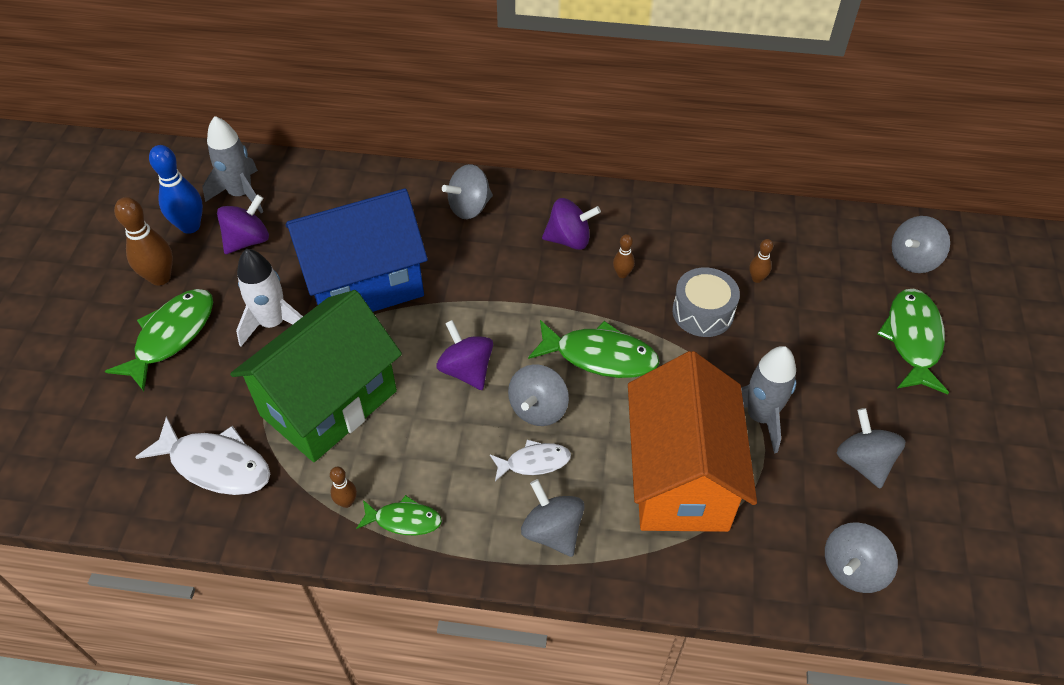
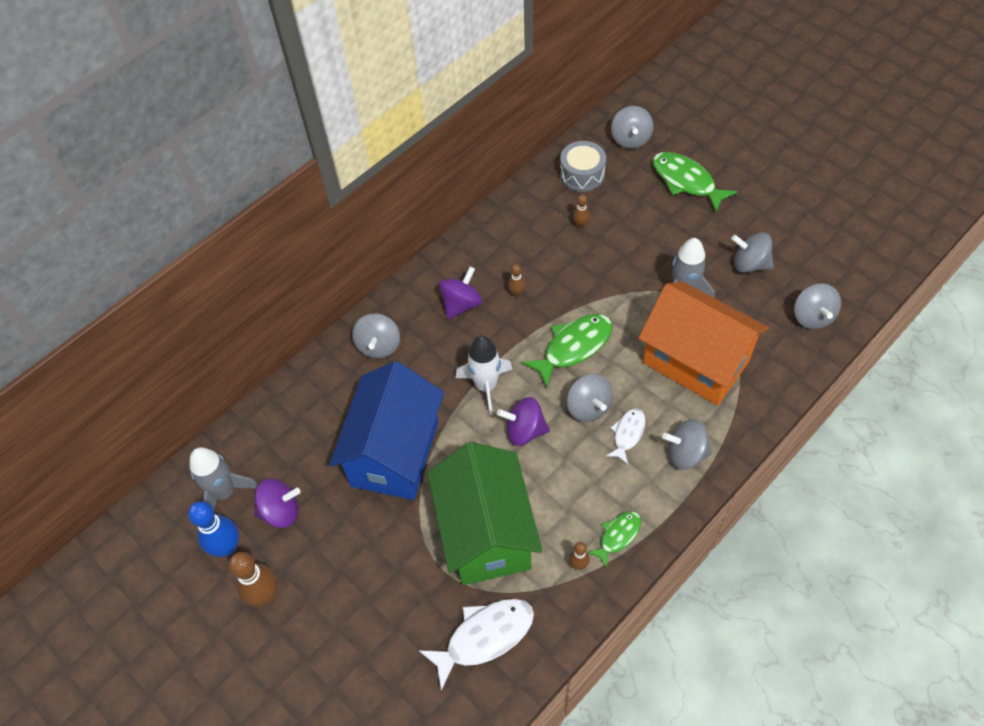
camera: 50 degrees left, 5 degrees up
green fish [105,289,213,391] -> none
purple spinning top [217,194,269,254] -> purple spinning top turned 90 degrees clockwise [254,478,301,528]
white rocket [236,249,303,346] -> white rocket moved to [456,336,512,415]
grey drum [672,267,740,337] -> grey drum moved to [560,141,606,192]

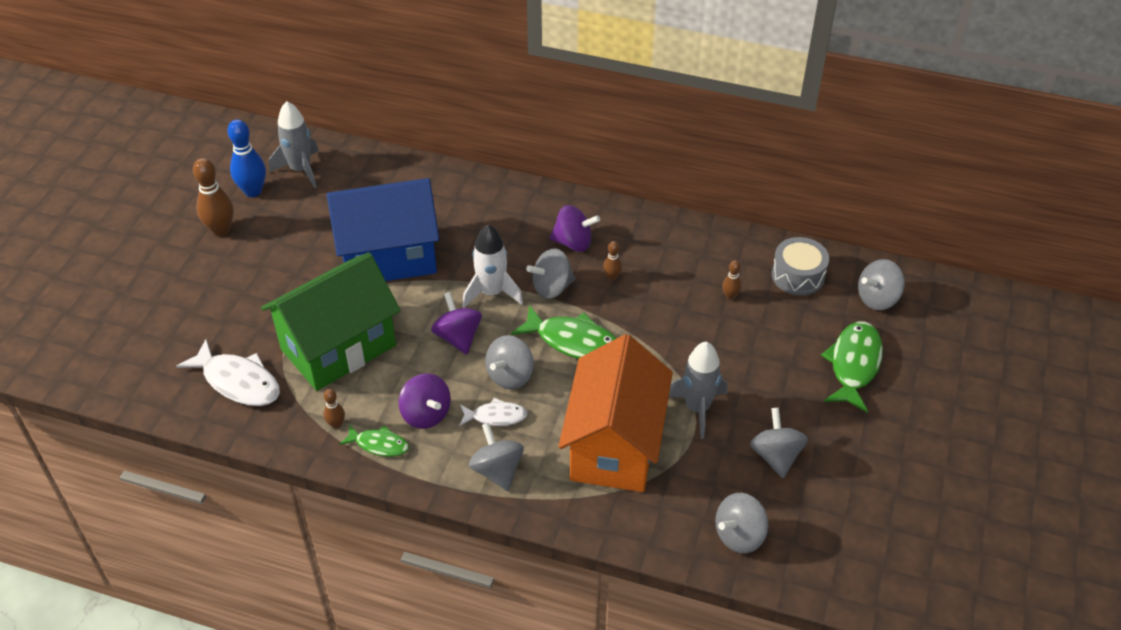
camera: 60 degrees right, 10 degrees down
purple spinning top [254,478,301,528] -> purple spinning top moved to [399,373,451,429]
grey spinning top [352,313,400,359] -> grey spinning top moved to [526,248,575,299]

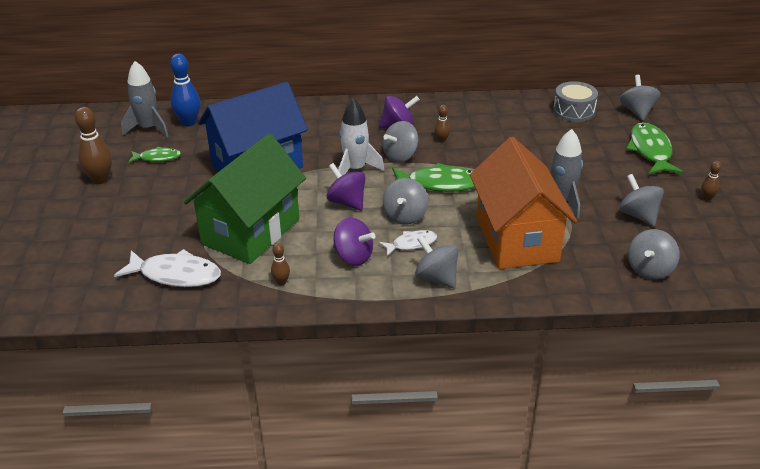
camera: 20 degrees left, 10 degrees down
blue bowling pin [227,119,266,197] -> blue bowling pin moved to [170,53,201,127]
green fish [339,424,409,457] -> green fish moved to [128,147,181,163]
brown bowling pin [722,260,742,300] -> brown bowling pin moved to [701,161,721,201]
grey spinning top [858,259,905,310] -> grey spinning top turned 135 degrees clockwise [620,75,661,121]

